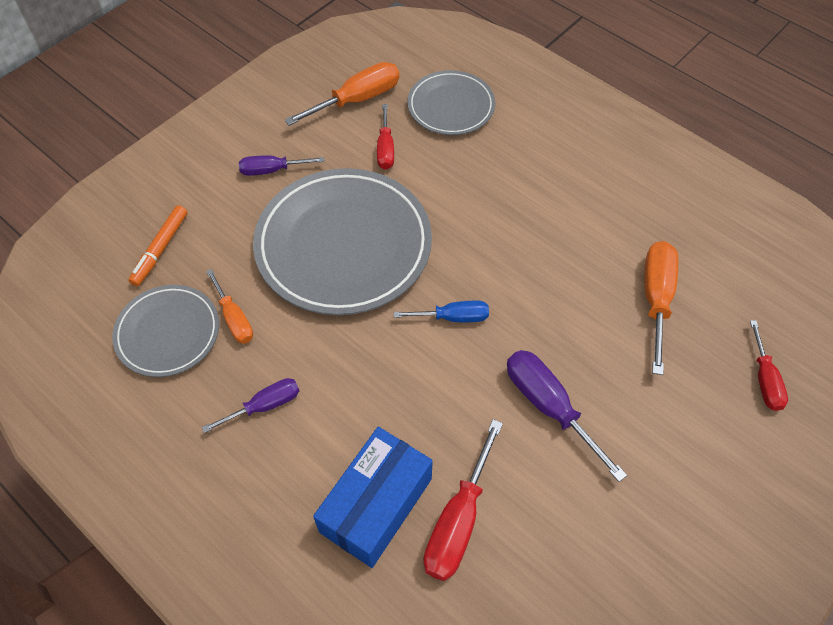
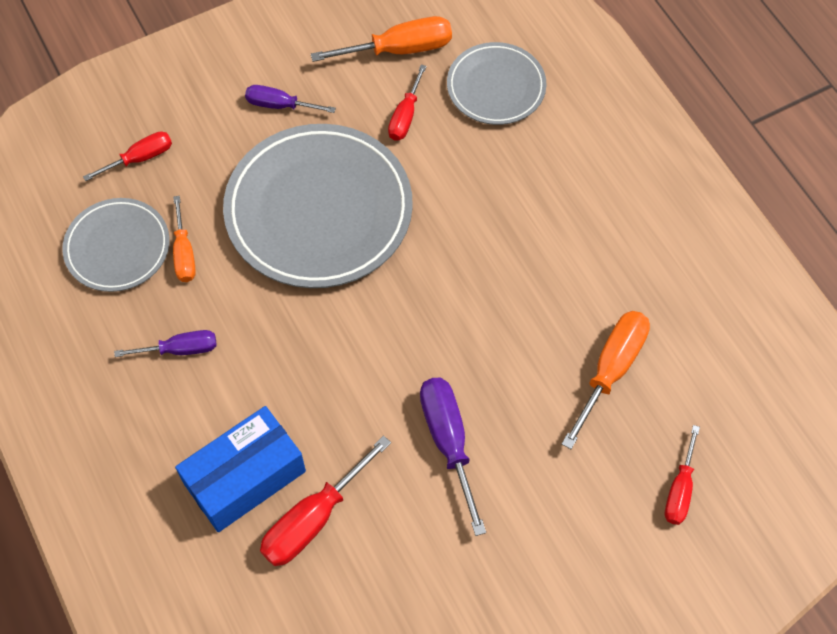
camera: 20 degrees right, 5 degrees up
orange marker [128,205,187,286] -> red screwdriver [83,131,172,181]
blue screwdriver [394,301,489,322] -> none

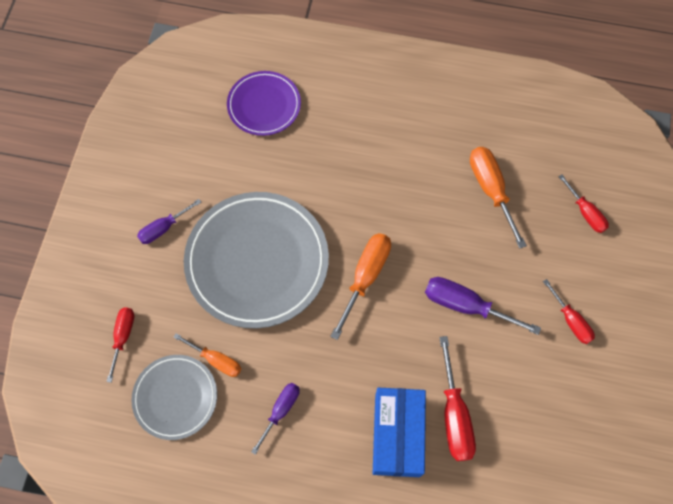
camera: 50 degrees left, 5 degrees up
orange screwdriver [311,16,452,62] -> orange screwdriver moved to [330,233,391,340]
red screwdriver [388,65,427,141] -> red screwdriver moved to [543,279,595,344]
grey plate [447,42,547,125] -> purple plate [227,71,301,136]

